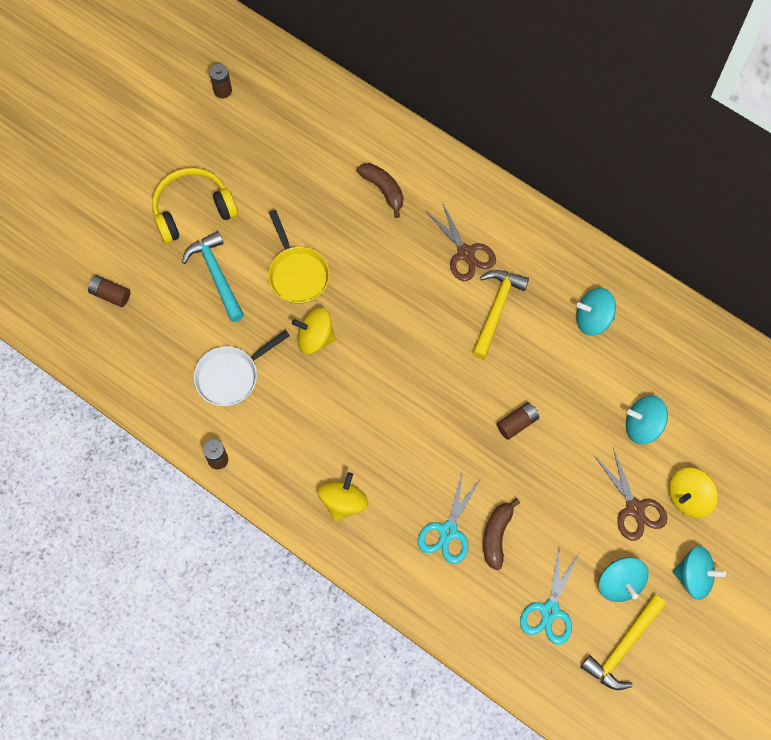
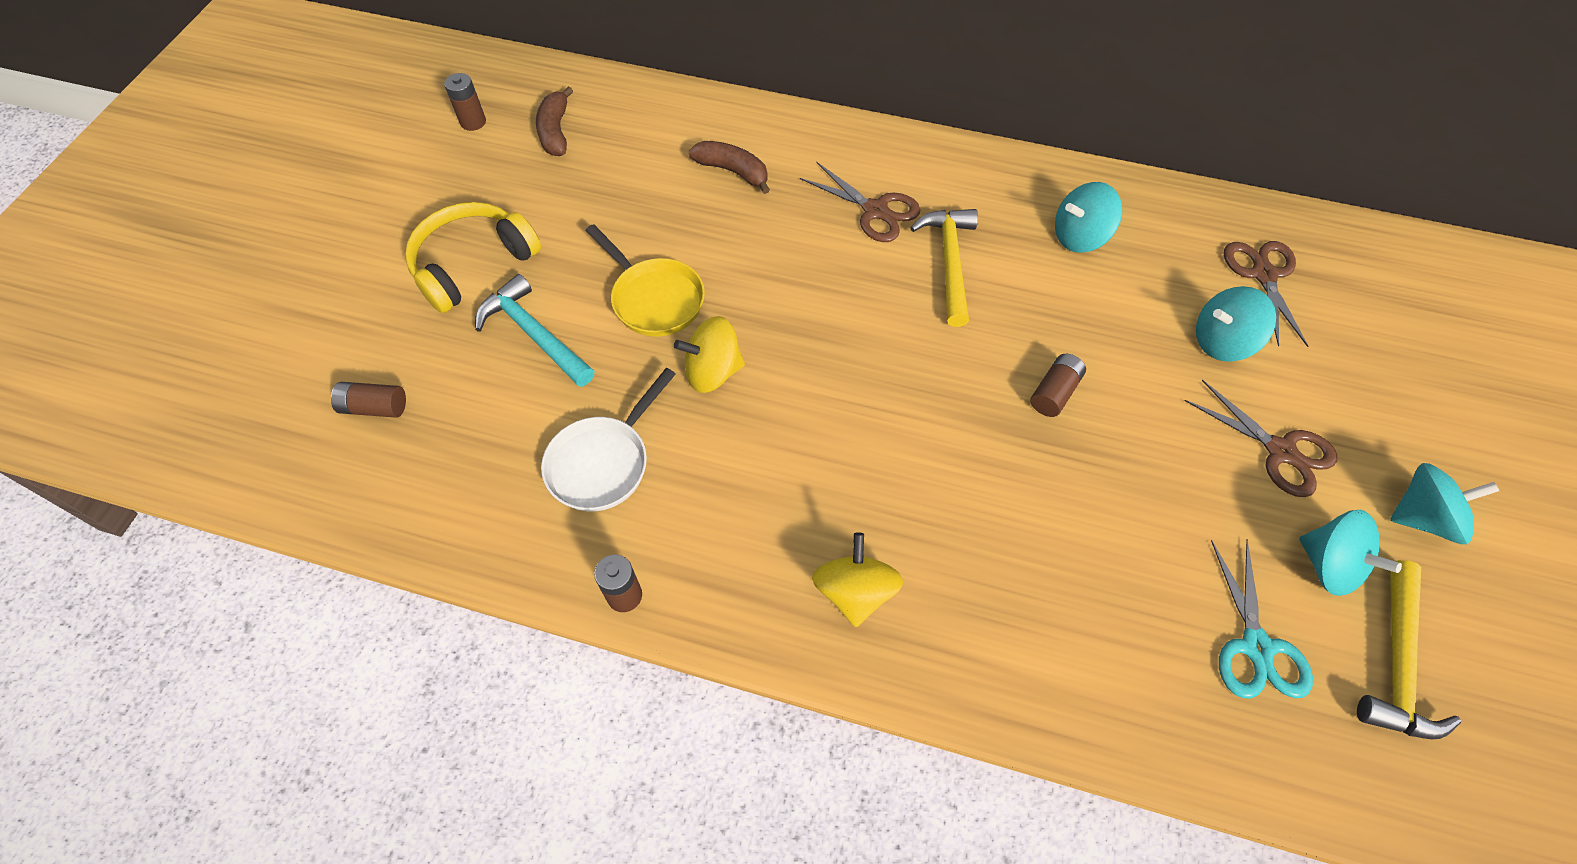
camera: 20 degrees left, 10 degrees down
turquoise scissors [418,469,481,564] -> none
brown banana [483,498,520,570] -> brown banana moved to [536,86,573,156]
yellow spinning top [669,468,718,518] -> none
none -> brown scissors [1224,241,1308,347]

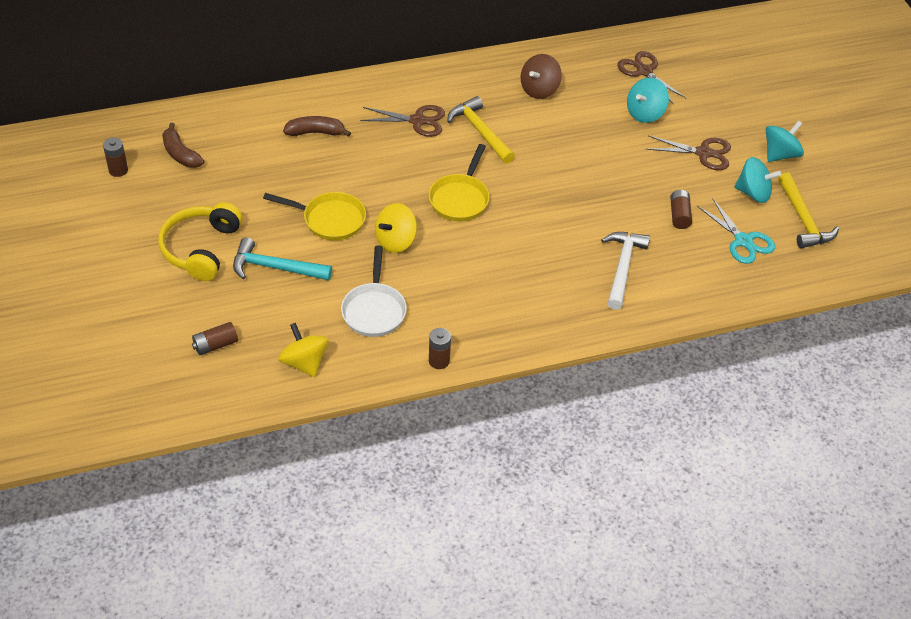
camera: 35 degrees left, 10 degrees down
yellow spinning top [812,532,903,627] -> yellow spinning top moved to [278,323,328,377]
brown battery [1031,354,1086,417] -> brown battery moved to [670,190,692,229]
turquoise spinning top [1055,182,1122,253] -> brown spinning top [521,54,562,99]
none -> yellow pan [429,144,490,221]
none -> white hammer [601,232,650,310]

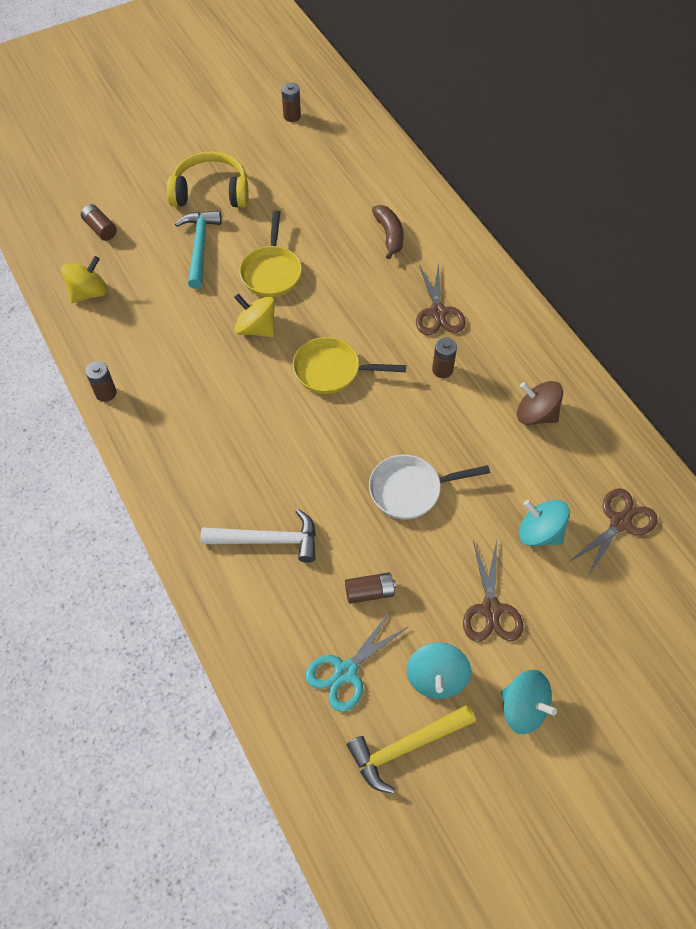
camera: 80 degrees right, 10 degrees up
brown banana [162,123,204,168] -> none
white pan [341,246,407,337] -> white pan moved to [369,455,490,519]
yellow hammer [447,96,515,163] -> brown battery [432,338,457,378]

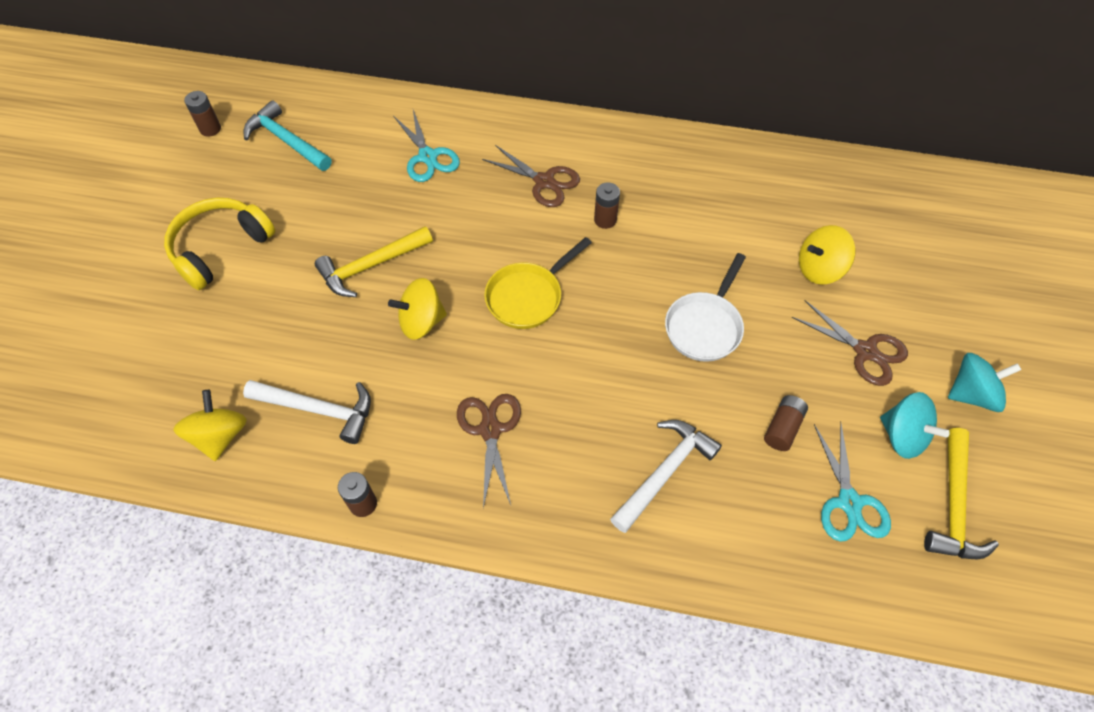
camera: 50 degrees left, 0 degrees up
brown battery [81,204,117,241] -> none
turquoise hammer [175,211,222,289] -> turquoise hammer moved to [243,100,332,171]
yellow pan [239,210,302,297] -> yellow hammer [315,226,433,297]
brown banana [372,205,403,259] -> turquoise scissors [393,110,460,182]
brown spinning top [517,381,563,425] -> none
turquoise spinning top [519,500,570,546] -> yellow spinning top [799,225,856,285]
brown scissors [569,488,658,577] -> brown scissors moved to [457,394,521,508]
none -> white hammer [243,380,371,444]

